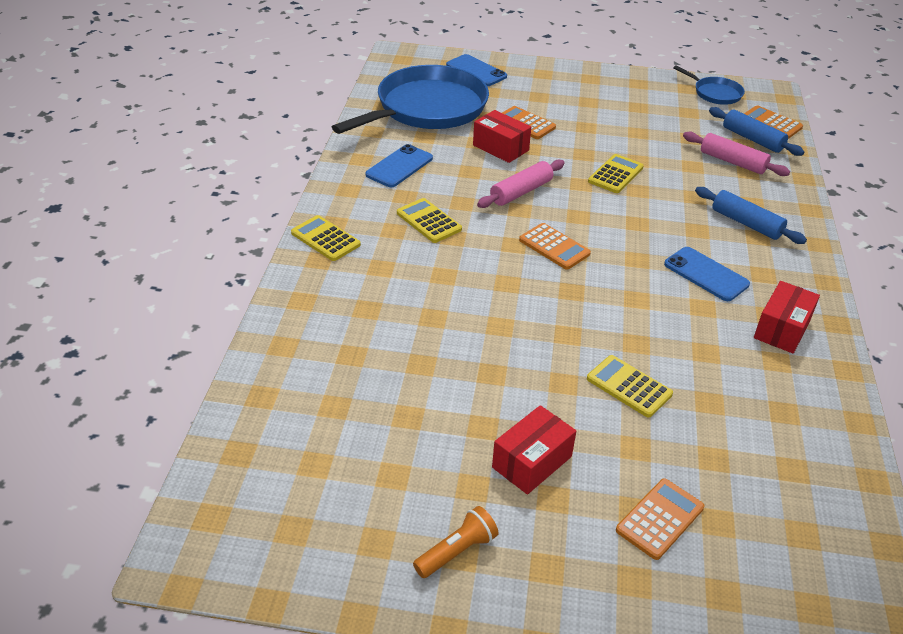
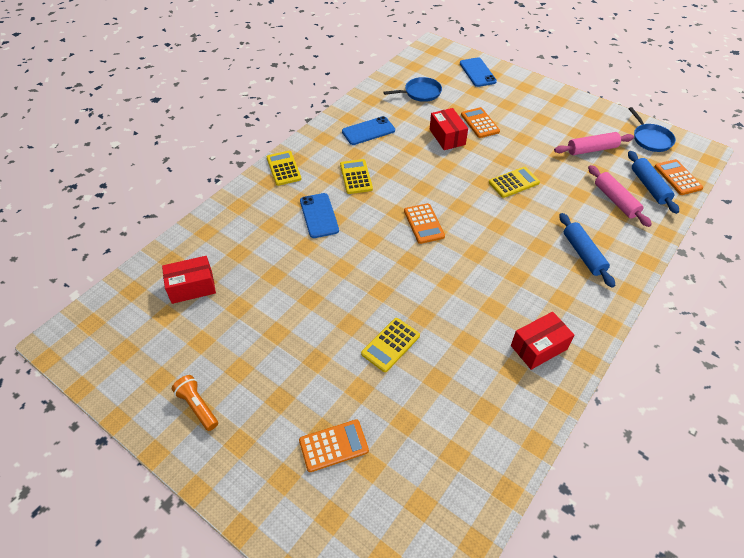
camera: 30 degrees right, 10 degrees up
blue pan [332,65,489,134] -> blue pan [383,77,442,102], size x0.45
orange flashlight [413,506,499,578] -> orange flashlight turned 120 degrees counterclockwise [172,375,218,431]
pink rolling pin [477,159,564,208] -> pink rolling pin moved to [554,132,634,155]
red box [492,405,576,495] -> red box moved to [162,256,216,304]
yellow calculator [587,355,673,418] -> yellow calculator turned 120 degrees counterclockwise [361,318,420,372]
blue phone [664,247,750,301] -> blue phone moved to [300,193,339,238]

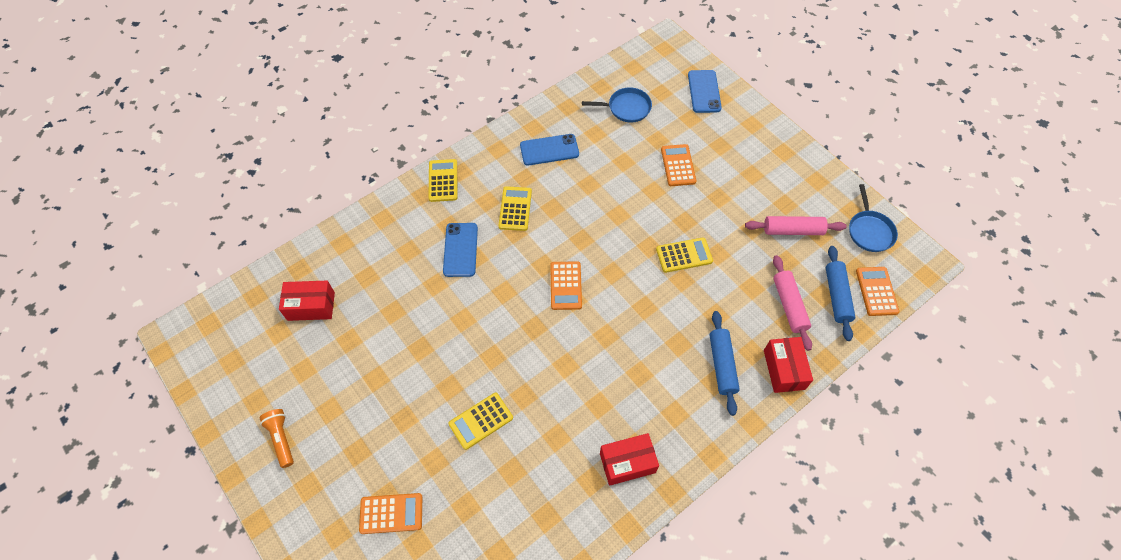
camera: 15 degrees right, 10 degrees up
red box [430,108,468,150] -> red box moved to [764,337,813,393]

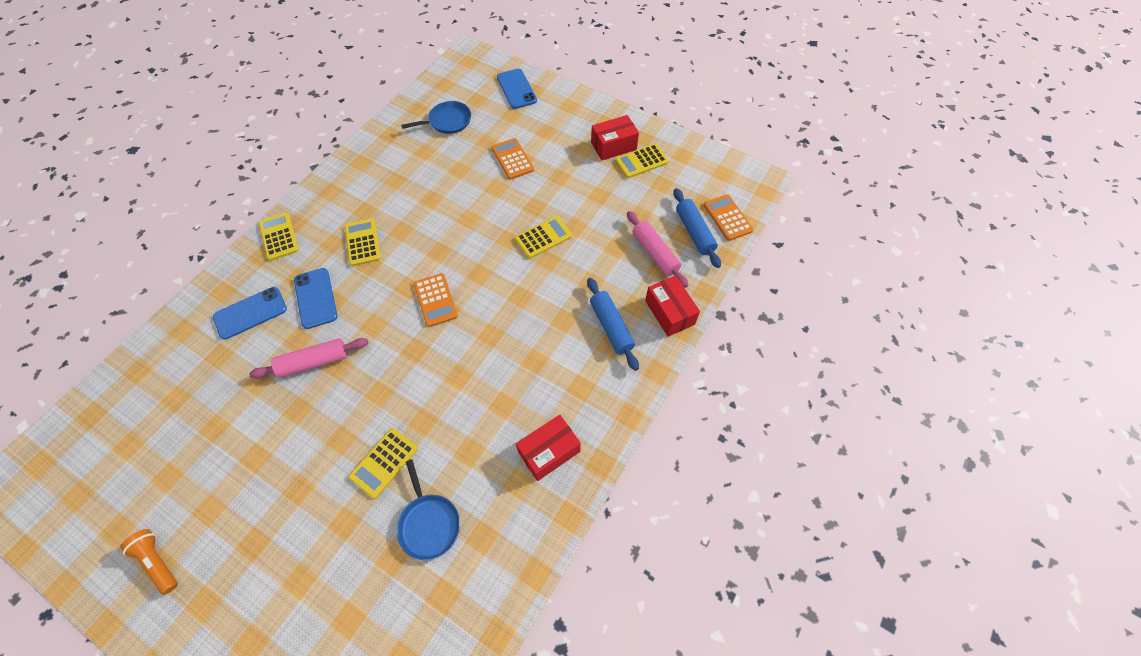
camera: 20 degrees left, 0 degrees up
red box [279,281,335,321] -> red box moved to [591,115,639,160]
orange calculator [359,493,422,534] -> none
blue phone [520,134,579,166] -> blue phone moved to [213,287,287,340]
pink rolling pin [745,216,847,235] -> pink rolling pin moved to [249,338,368,378]
blue pan [849,184,898,252] -> blue pan moved to [397,459,460,560]
none -> yellow calculator [615,144,669,178]

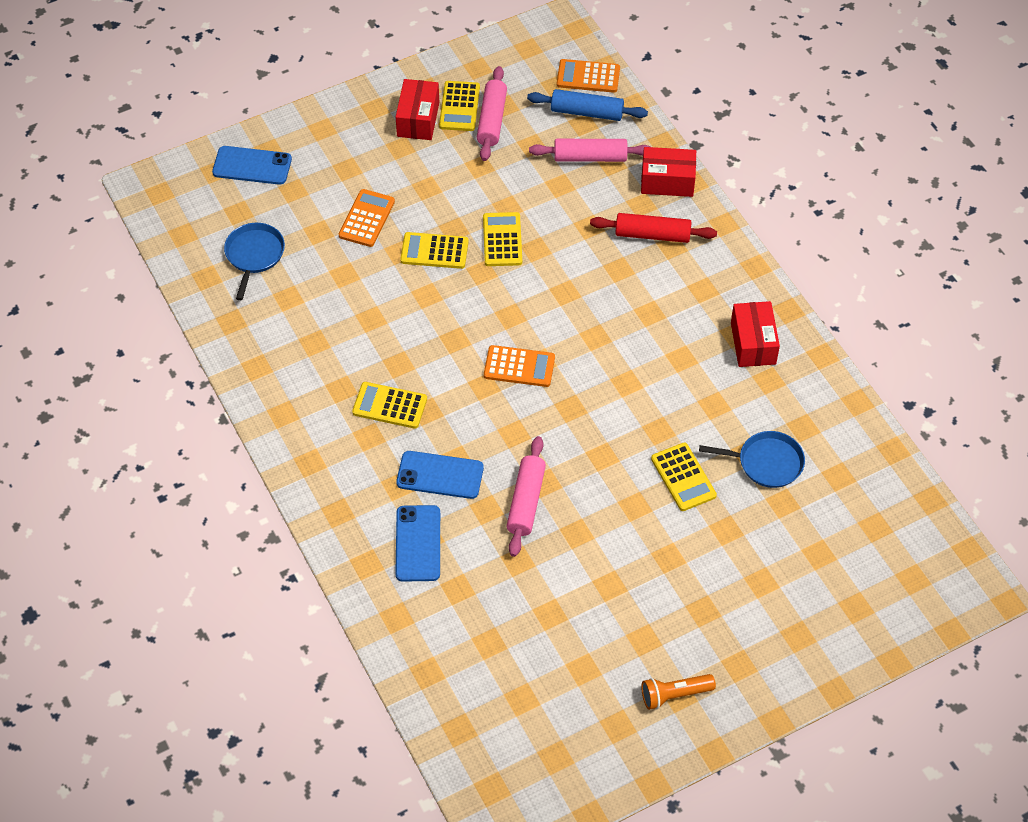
camera: 60 degrees left, 5 degrees down
yellow calculator [259,213,299,261] -> yellow calculator moved to [400,232,469,269]
orange calculator [492,138,534,180] -> orange calculator turned 105 degrees clockwise [339,189,395,247]
blue rolling pin [587,278,639,371] -> red rolling pin [590,213,717,243]
none -> pink rolling pin [477,66,507,161]

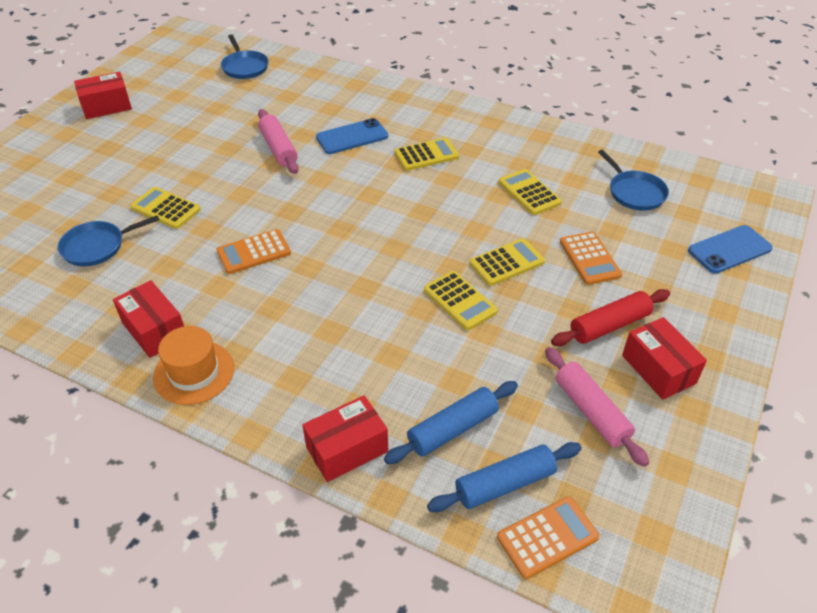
camera: 145 degrees right, 10 degrees down
blue phone [395,505,440,582] -> none
yellow calculator [439,81,480,131] -> yellow calculator moved to [499,169,562,215]
orange calculator [484,345,555,387] -> orange calculator moved to [216,229,291,274]
pink rolling pin [529,139,650,162] -> blue rolling pin [384,381,518,464]
red rolling pin [590,213,717,243] -> red rolling pin moved to [551,289,670,346]
orange flashlight [641,674,716,710] -> red box [74,72,132,119]
none -> orange hat [153,326,234,405]
none -> blue pan [221,35,269,79]

